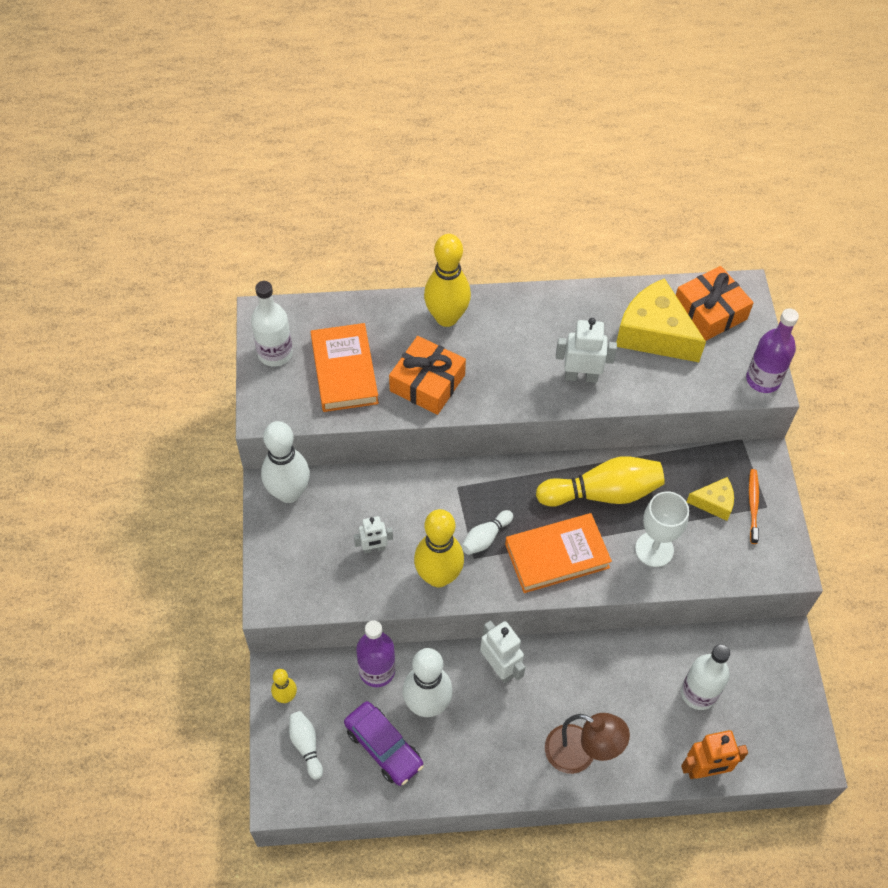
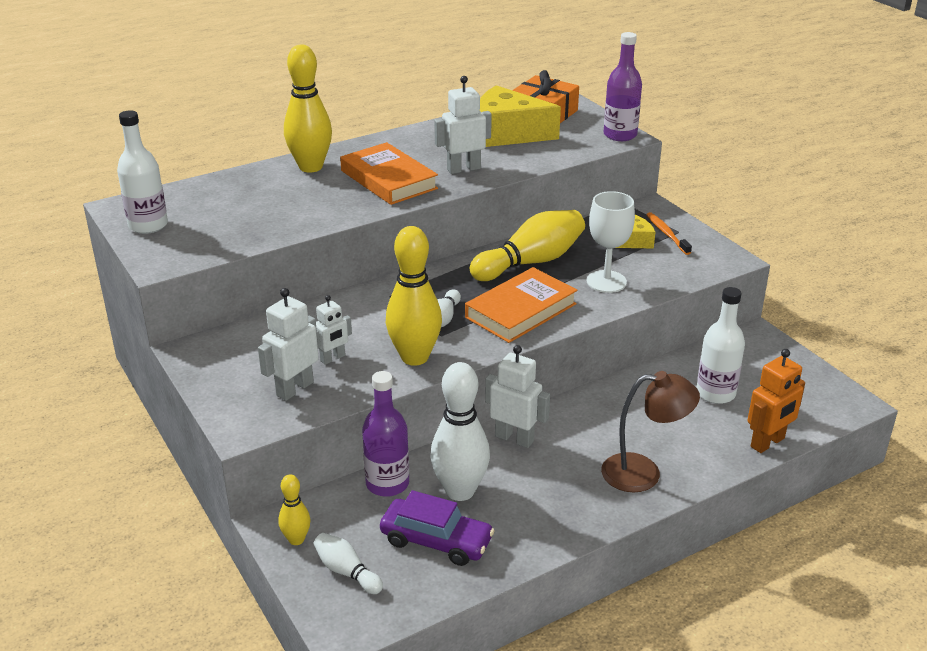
camera: 25 degrees left, 25 degrees down
white bowling pin [261,421,310,503] -> none
orange book [311,323,379,412] -> orange book moved to [340,142,438,205]
orange gift [389,336,466,415] -> none
none -> white robot [258,288,319,401]

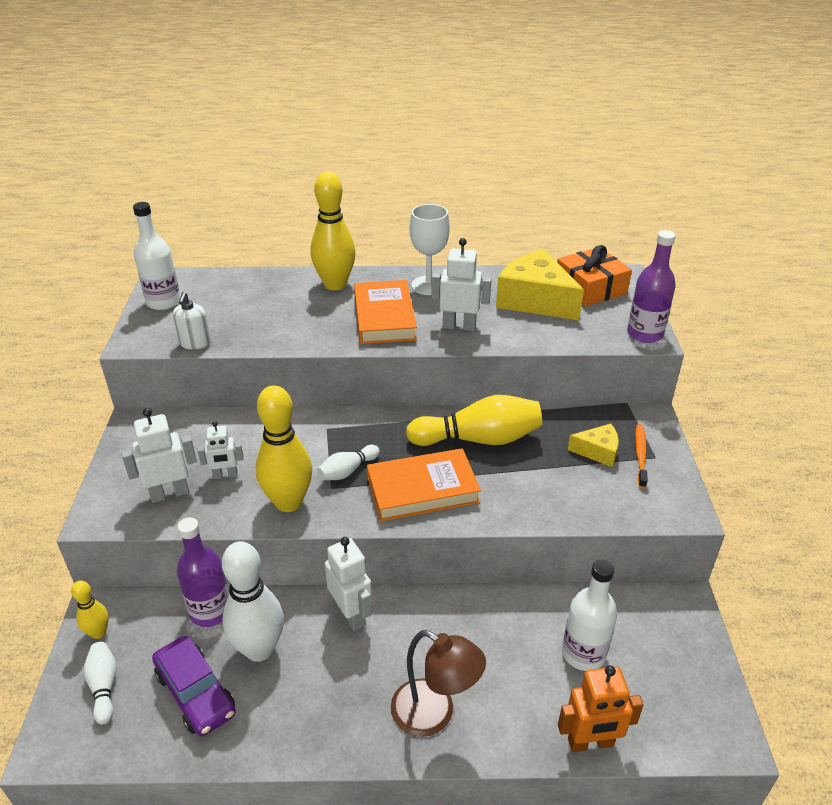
camera: 30 degrees right, 5 degrees up
white goblet [586,191,635,293] -> white goblet moved to [410,204,450,295]
none -> white soap dispenser [173,292,211,349]

